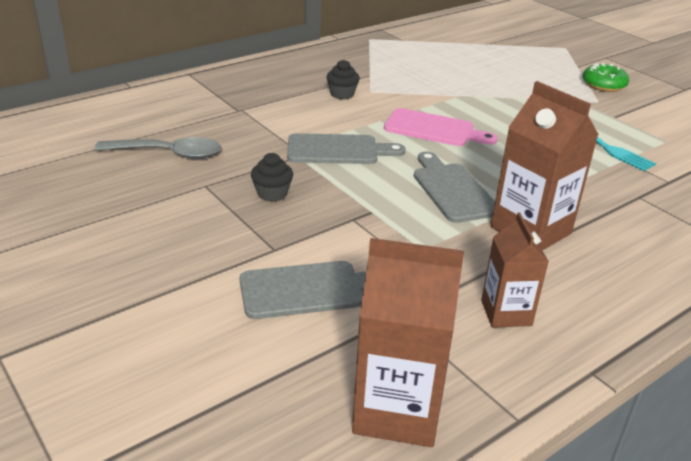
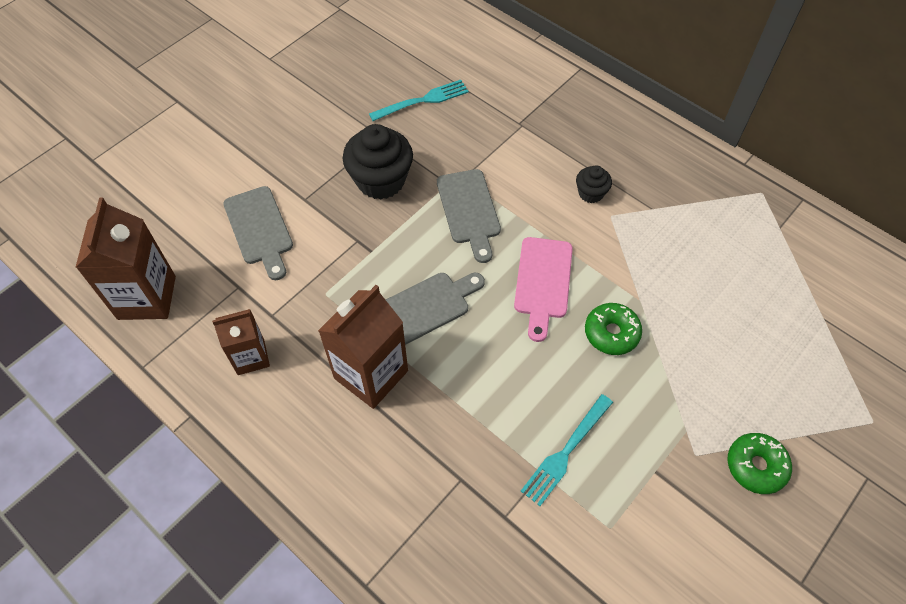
camera: 80 degrees right, 25 degrees up
grey spoon [94,137,221,159] -> turquoise fork [369,80,469,121]
black cupcake [251,153,293,202] -> black cupcake [343,124,413,200], size x1.94
none -> green donut [585,303,642,355]

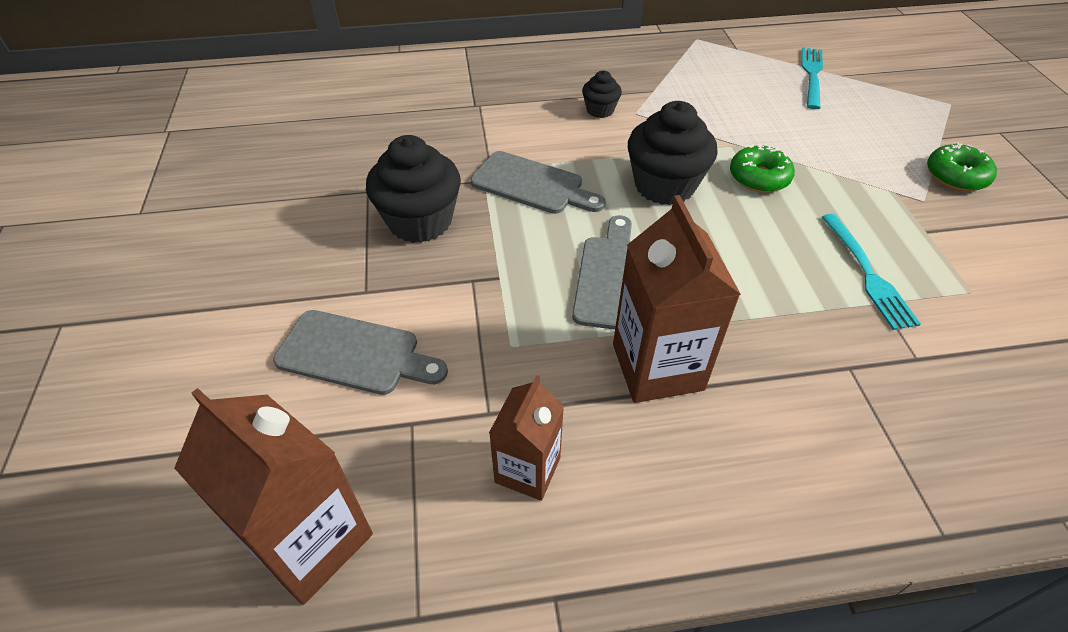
camera: 50 degrees left, 10 degrees down
turquoise fork [369,80,469,121] -> turquoise fork moved to [802,47,823,109]
pink cutting board [514,237,573,342] -> black cupcake [628,101,718,205]

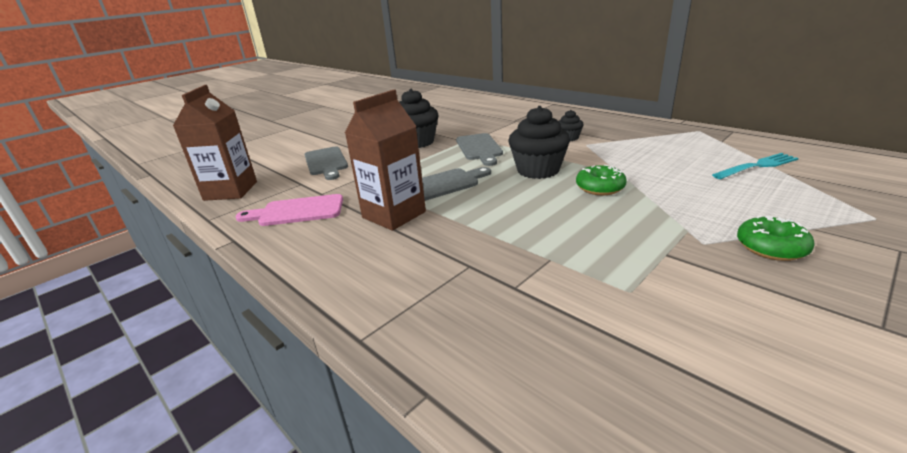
camera: 55 degrees right, 20 degrees down
brown carton [489,375,564,501] -> pink cutting board [236,194,343,226]
turquoise fork [822,214,921,330] -> none

